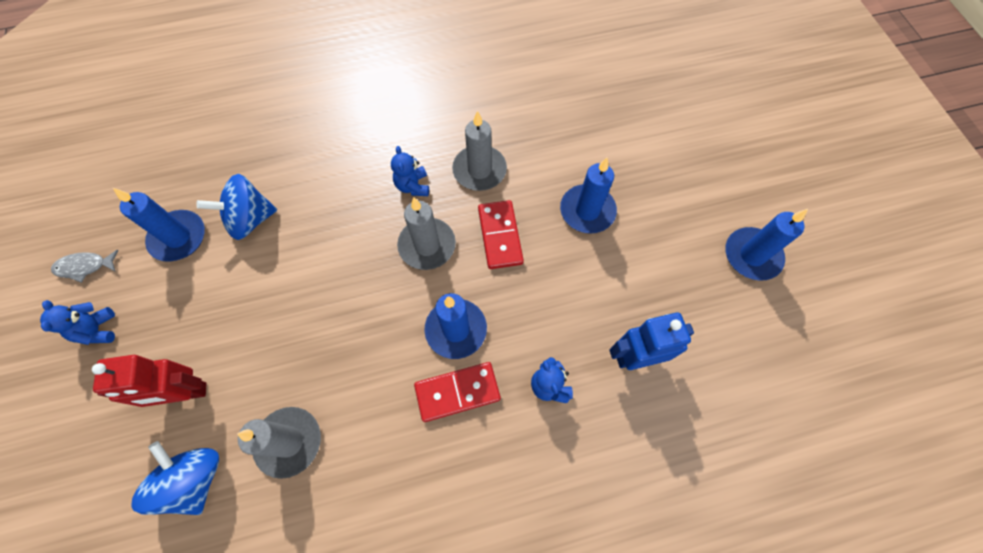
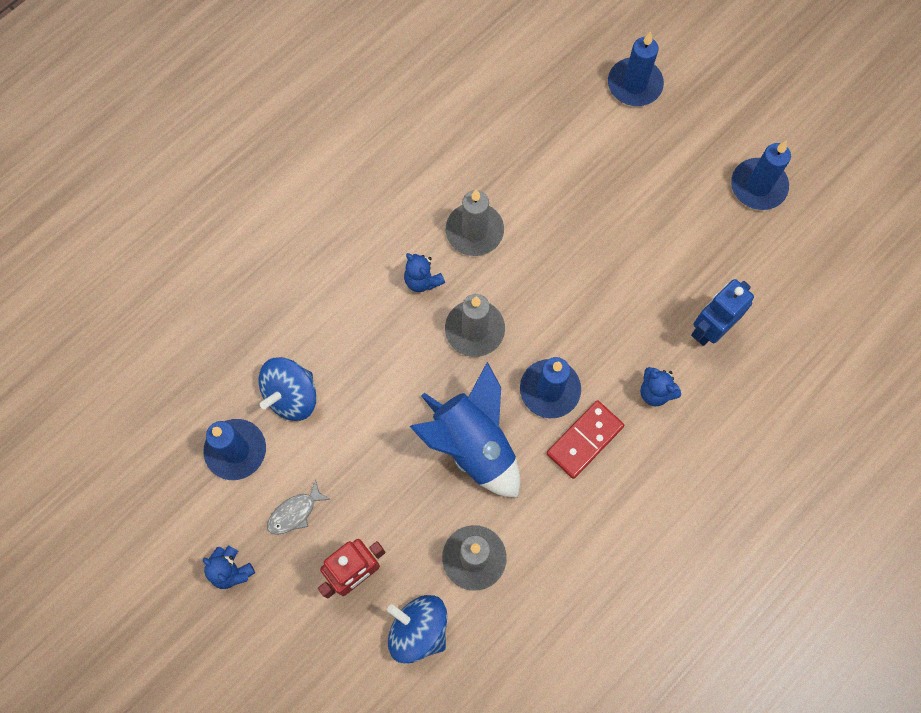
camera: 30 degrees left, 5 degrees up
grey fish [51,250,119,283] -> grey fish moved to [267,480,331,535]
red domino [478,200,524,269] -> none
blue candle [560,158,617,234] -> blue candle moved to [608,32,664,106]
none -> blue rocket [409,362,520,498]

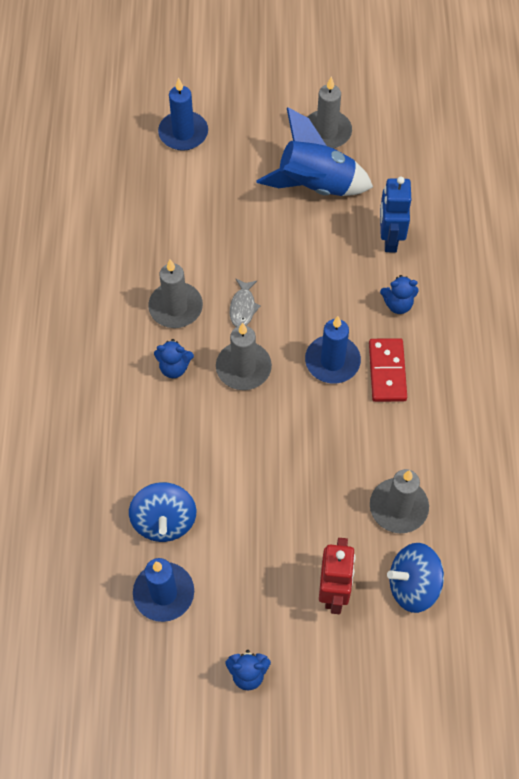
camera: 45 degrees left, 10 degrees down
grey fish [267,480,331,535] -> grey fish moved to [230,279,261,327]
blue rocket [409,362,520,498] -> blue rocket moved to [257,107,373,196]
blue candle [731,141,791,210] -> grey candle [307,77,352,149]

